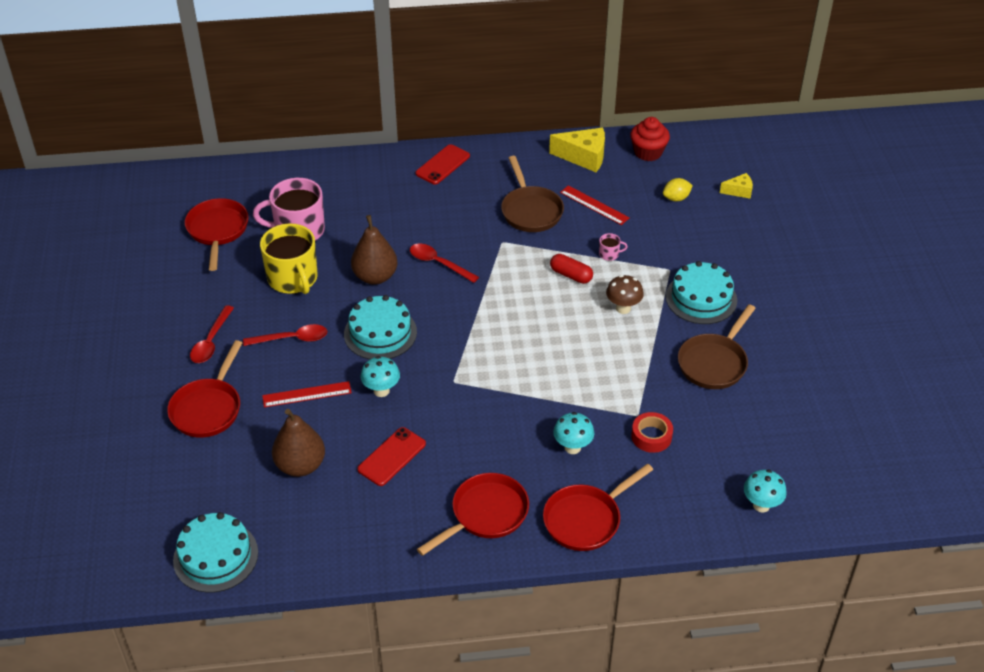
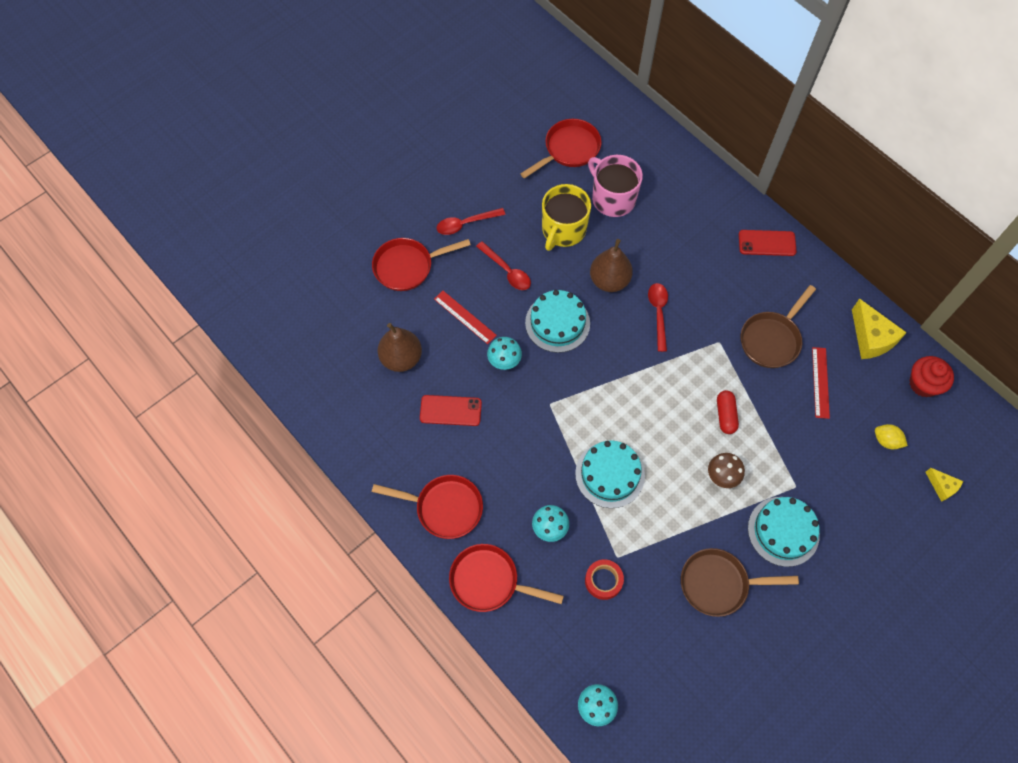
camera: 55 degrees right, 20 degrees up
turquoise cake [173,512,258,593] -> turquoise cake moved to [575,441,645,508]
pink mug [599,233,628,261] -> none

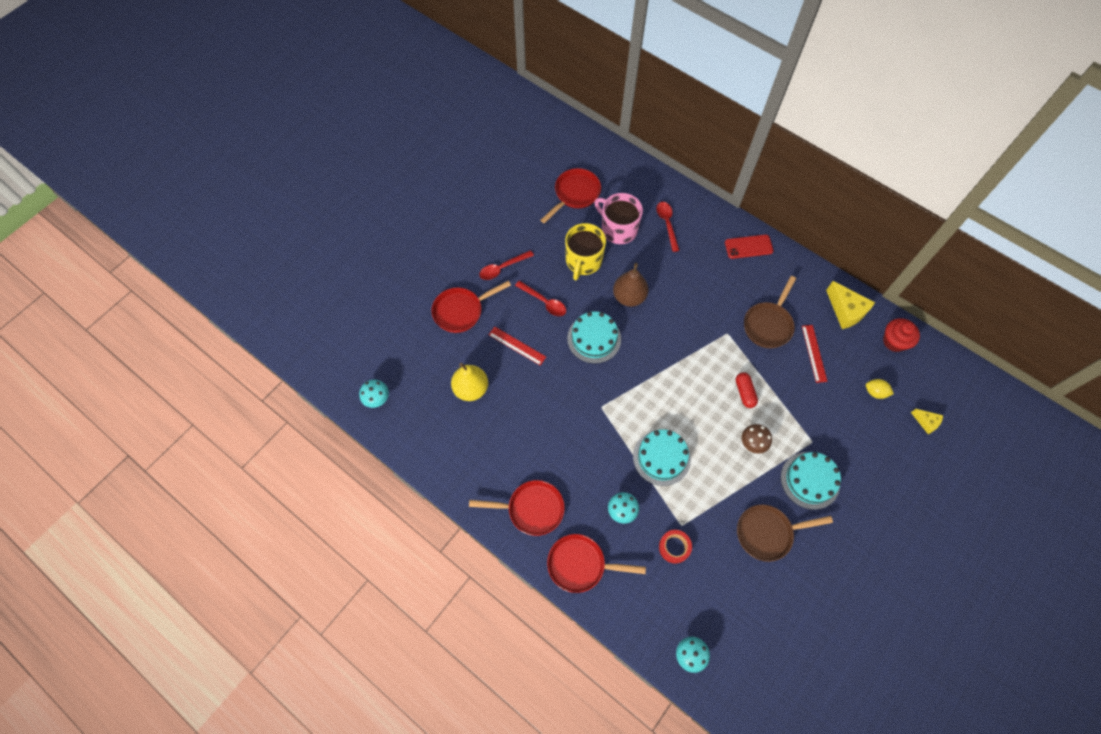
camera: 10 degrees left, 0 degrees up
brown pear [378,323,422,372] -> yellow pear [451,363,488,401]
red phone [420,395,482,426] -> none
turquoise mushroom [487,337,522,370] -> turquoise mushroom moved to [359,379,389,408]
red spoon [648,283,668,352] -> red spoon moved to [656,202,679,252]

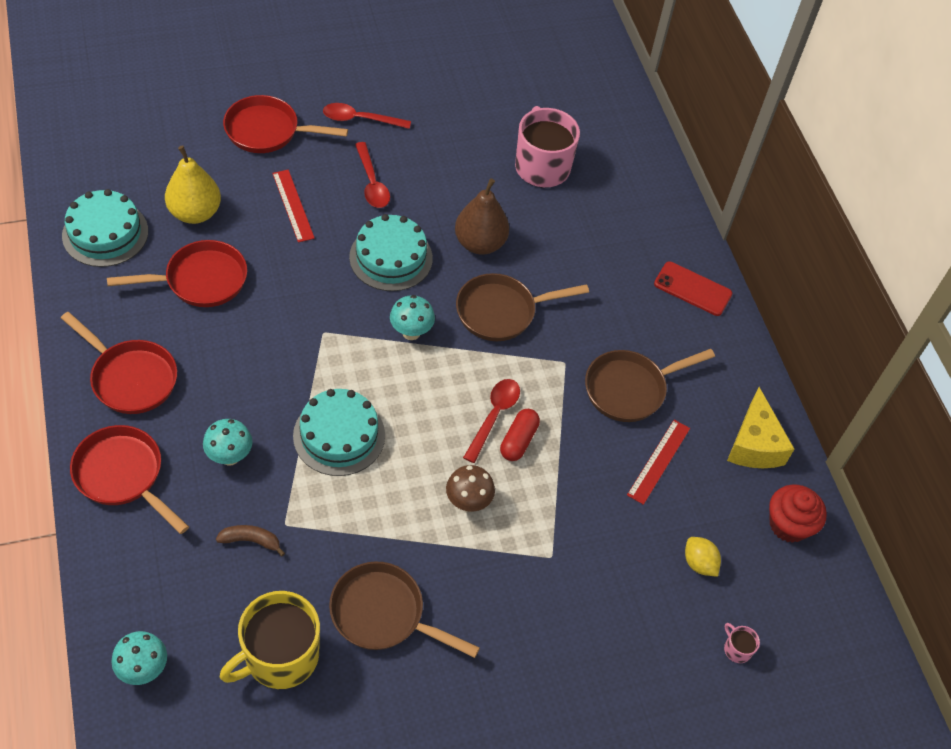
camera: 30 degrees right, 10 degrees down
turquoise mushroom [359,379,389,408] -> turquoise mushroom moved to [390,295,435,340]
red pan [540,168,601,224] -> red pan moved to [107,240,247,307]
yellow mug [565,223,606,280] -> yellow mug moved to [220,591,320,689]
red spoon [656,202,679,252] -> red spoon moved to [463,379,520,463]
red tape [659,530,692,564] -> brown banana [216,525,285,556]
turquoise cake [781,452,841,510] -> turquoise cake moved to [62,189,148,267]
yellow cheese [911,409,943,435] -> pink mug [724,623,760,663]
none -> brown pan [456,273,589,341]

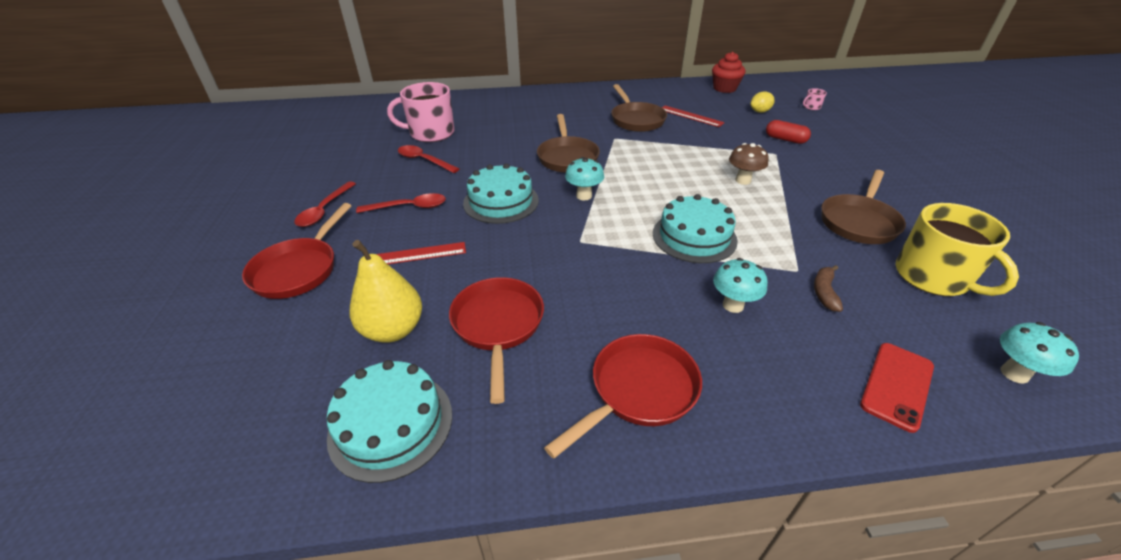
camera: 75 degrees left, 15 degrees down
red pan [70,425,189,534] -> none
brown pear [455,178,509,255] -> none
red spoon [463,379,520,463] -> red spoon moved to [398,145,459,173]
red capsule [500,409,540,461] -> red capsule moved to [766,120,811,144]
red phone [654,261,732,316] -> red phone moved to [860,343,934,433]
yellow cheese [727,387,794,468] -> none

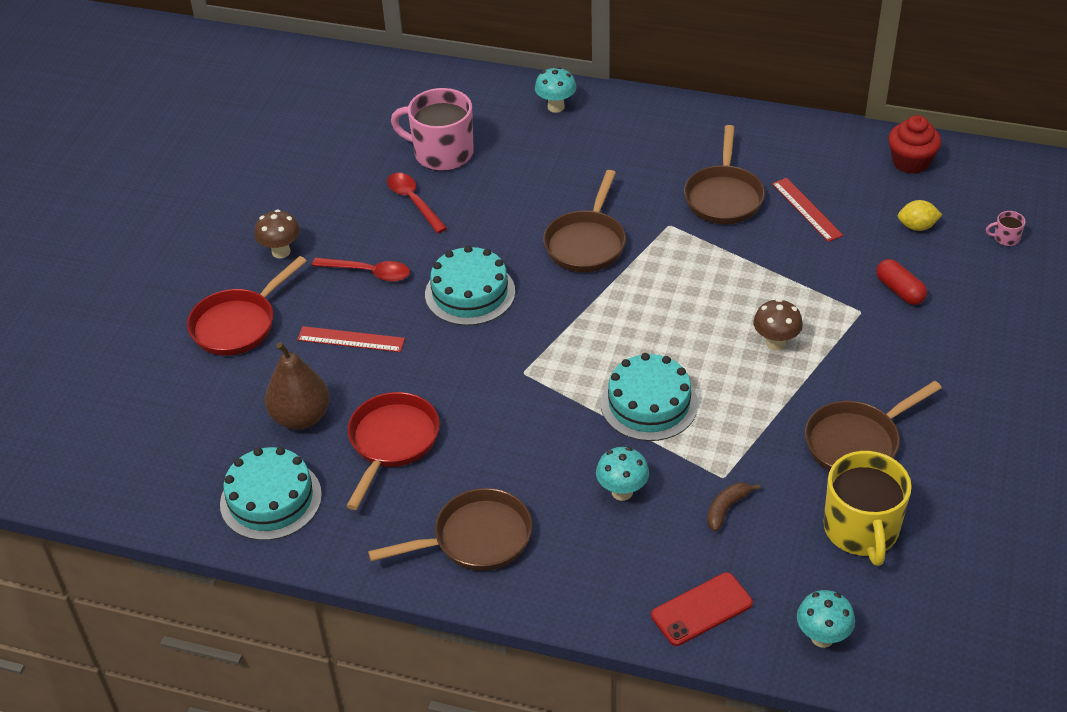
camera: 25 degrees right, 5 degrees up
red spoon [294,181,356,227] -> brown mushroom [254,210,300,258]
yellow pear [350,240,422,343] -> brown pear [265,342,330,430]
red pan [544,334,702,459] -> brown pan [368,488,532,571]
turquoise mushroom [565,157,604,201] -> turquoise mushroom moved to [535,67,576,113]

